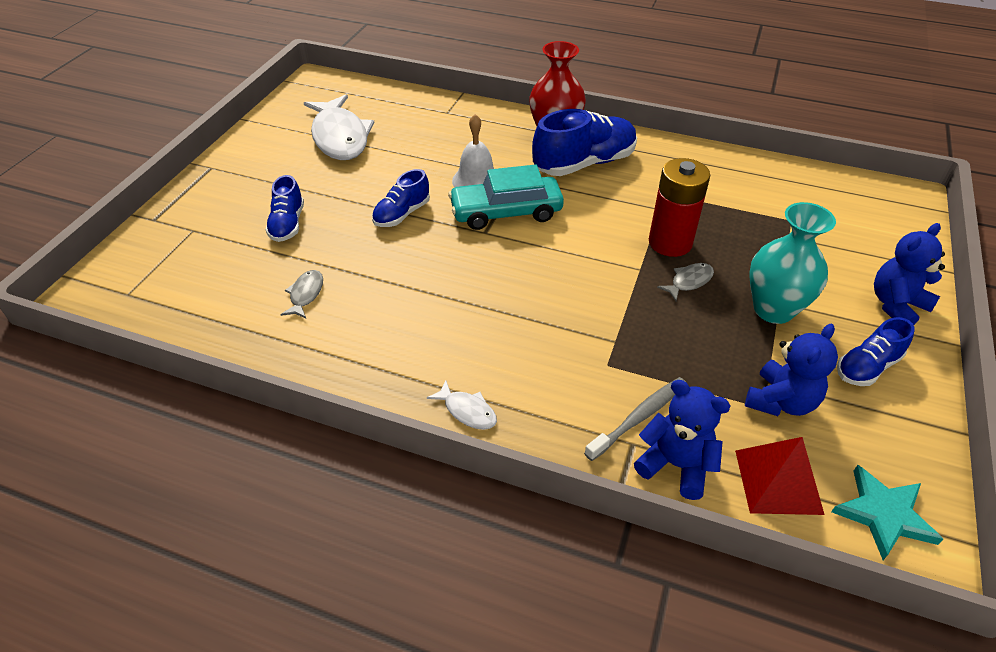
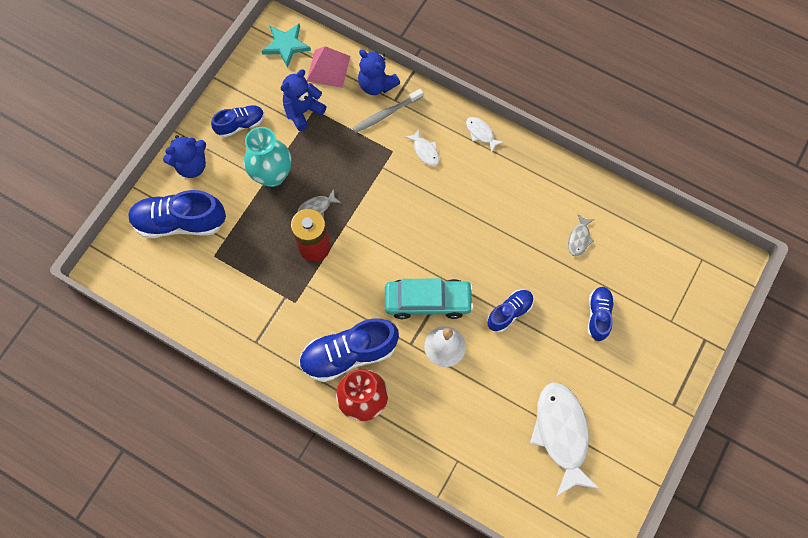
camera: 170 degrees left, 25 degrees up
red pyramid [735,437,825,515] -> pink pyramid [307,46,350,88]
none -> blue shoe [128,190,226,238]
none -> white fish [405,129,439,166]

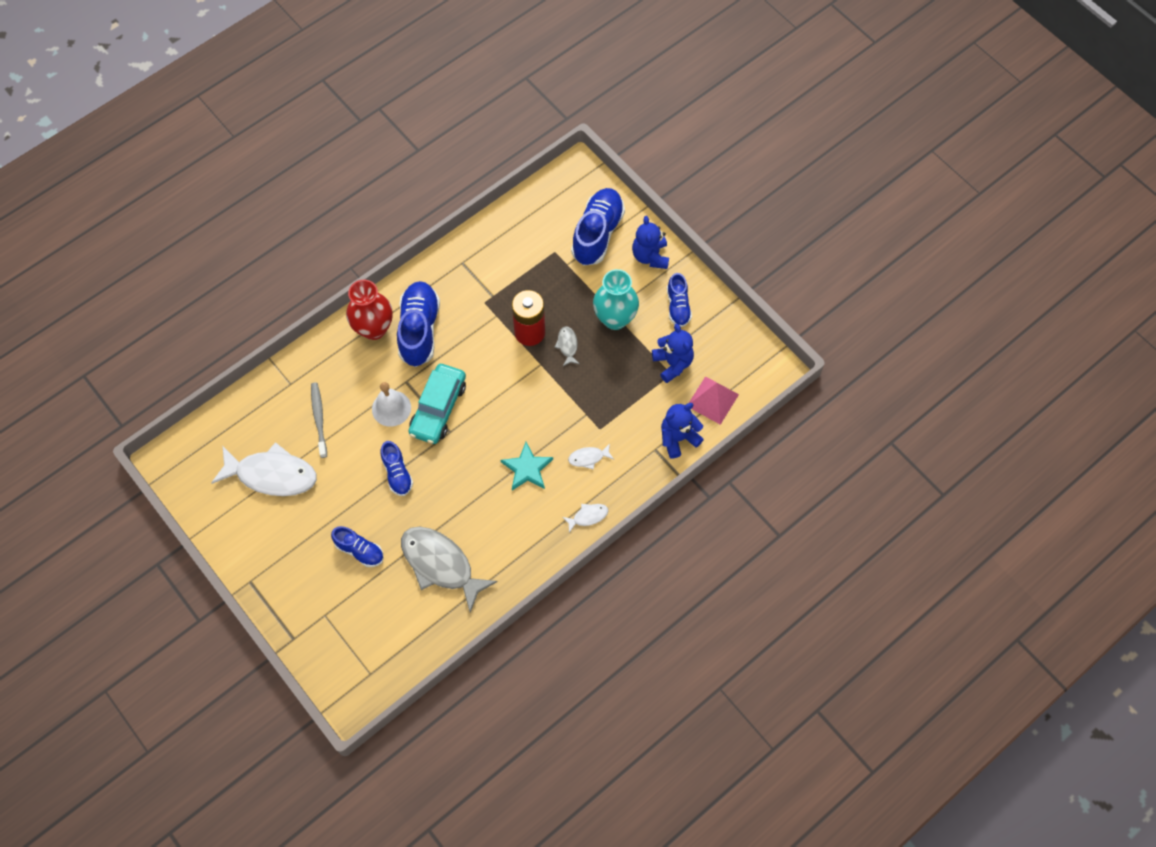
camera: 110 degrees right, 5 degrees down
turquoise star [261,23,311,68] -> turquoise star moved to [500,442,553,490]
grey toothbrush [353,89,423,133] -> grey toothbrush moved to [311,382,327,458]
grey fish [568,214,594,256] -> grey fish [401,527,498,612], size x2.27

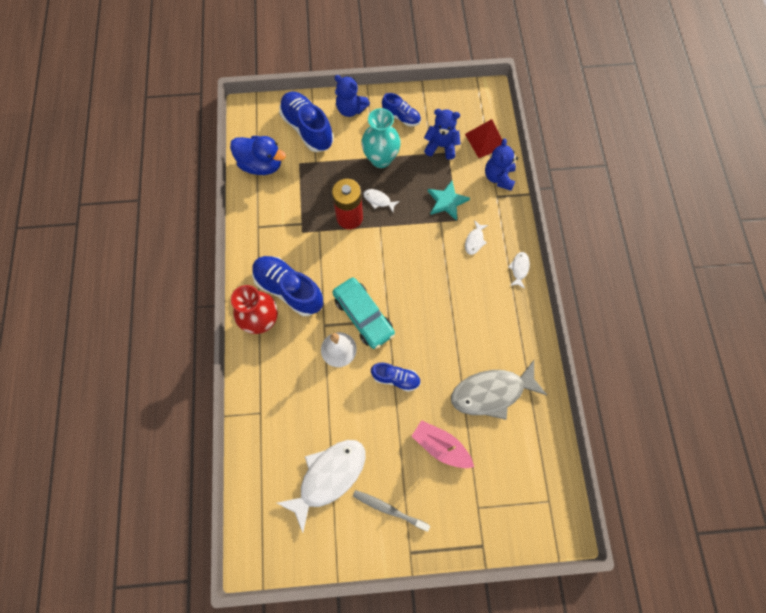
camera: 55 degrees left, 5 degrees up
grey toothbrush [311,382,327,458] -> grey toothbrush moved to [353,490,430,532]
blue shoe [331,526,384,567] -> pink boat [412,420,474,468]
turquoise star [500,442,553,490] -> turquoise star moved to [428,181,470,221]
grey fish [554,326,579,366] -> white fish [363,189,400,212]
pink pyramid [689,376,739,425] -> red pyramid [465,119,502,158]
none -> blue duck [230,136,286,175]

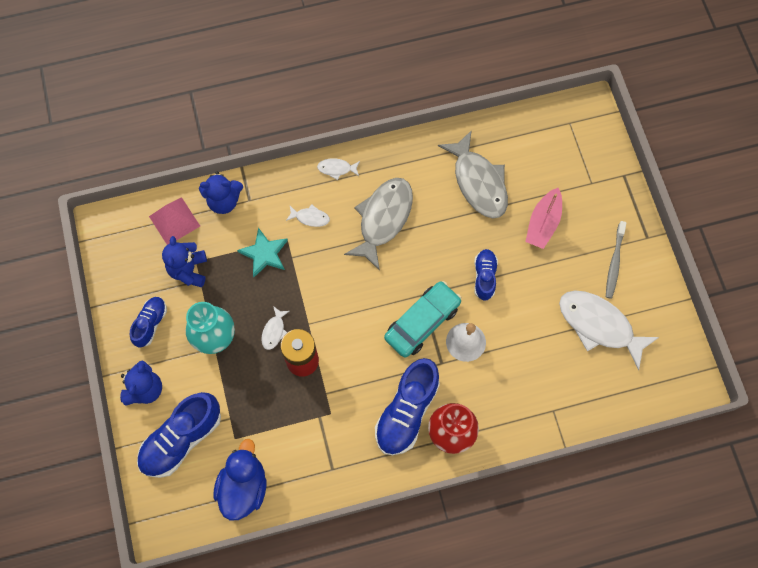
camera: 100 degrees left, 0 degrees up
red pyramid [465,119,502,158] -> pink pyramid [149,197,200,245]
none -> grey fish [344,178,413,271]

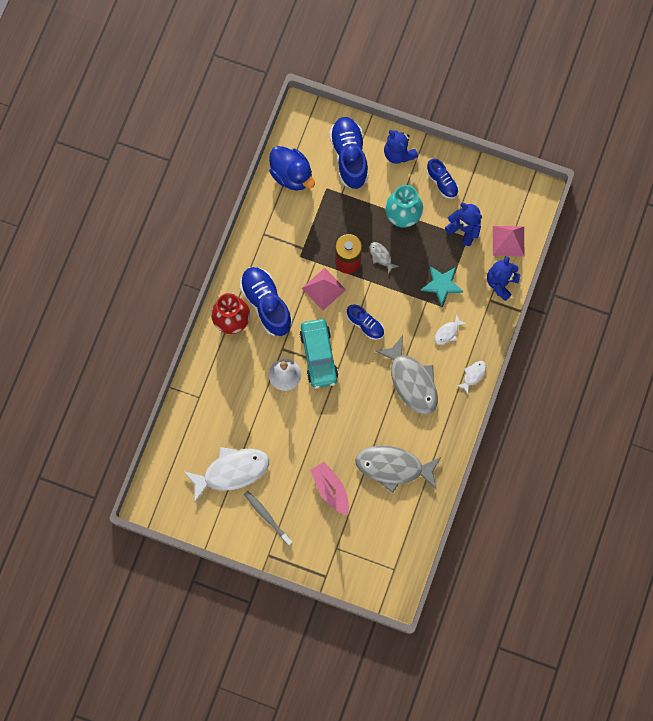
camera: 125 degrees right, 5 degrees up
white fish [261,306,289,350] -> grey fish [369,242,399,274]
blue shoe [474,249,498,301] -> blue shoe moved to [347,304,384,340]
none -> pink pyramid [302,268,346,310]

